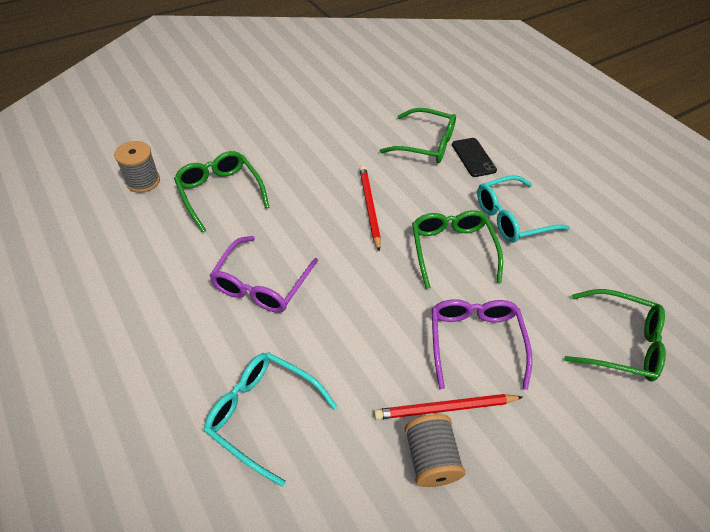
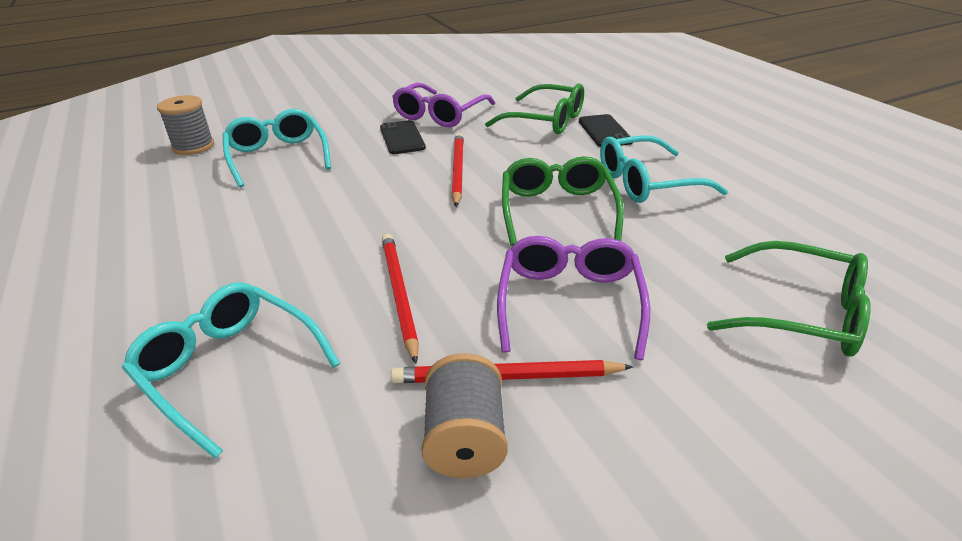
camera: 10 degrees right, 15 degrees down
green glasses [174,151,270,232] -> turquoise glasses [223,109,331,188]
purple glasses [209,236,318,313] -> purple glasses moved to [392,83,495,127]
none -> black phone [380,120,426,154]
none -> red pencil [382,234,419,364]

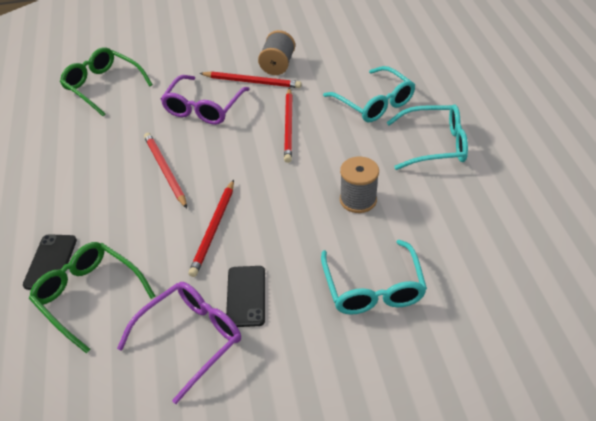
camera: 165 degrees left, 10 degrees up
grey spool [157,95,214,155] -> grey spool moved to [340,157,379,213]
green glasses [502,156,624,246] -> red pencil [144,133,187,208]
turquoise glasses [600,135,728,203] -> turquoise glasses moved to [387,104,468,170]

